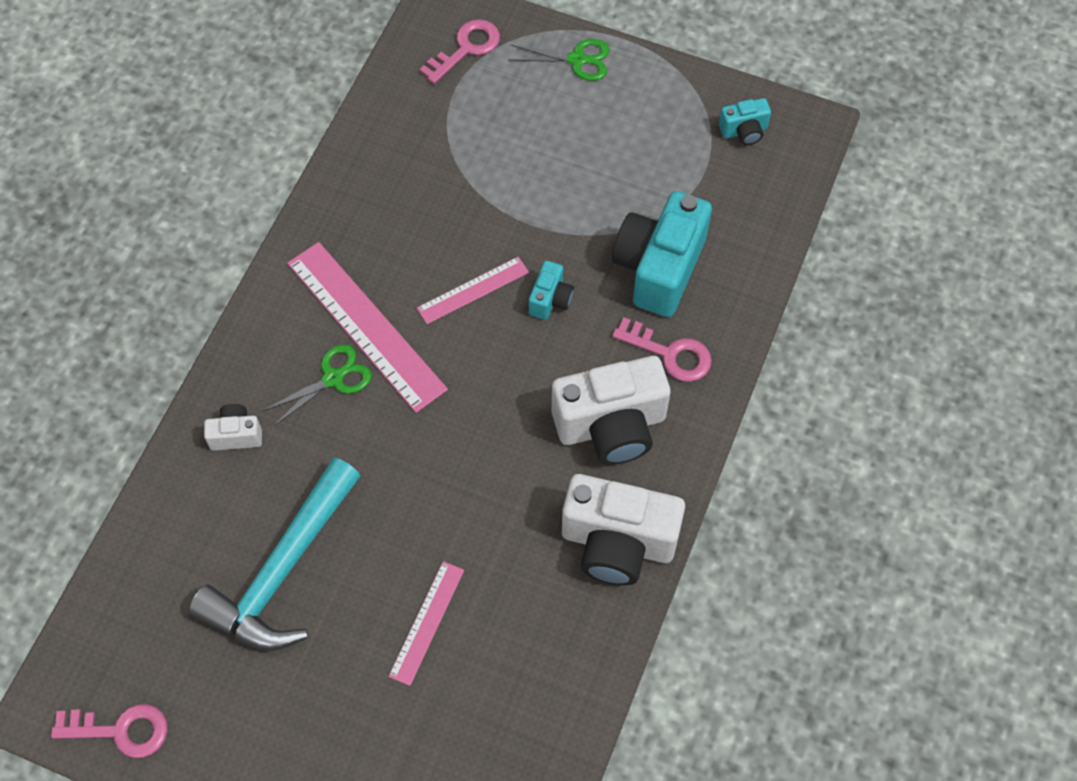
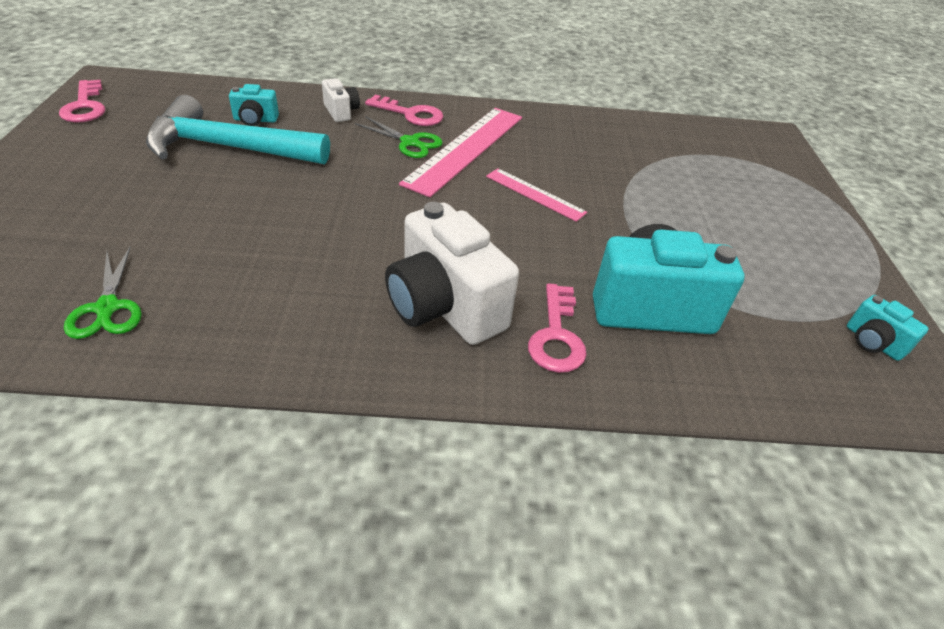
camera: 65 degrees right, 20 degrees down
pink ruler [388,561,464,686] -> none
pink key [419,19,500,84] -> pink key moved to [365,94,444,126]
green scissors [509,39,610,81] -> green scissors moved to [64,247,142,339]
turquoise camera [529,261,574,320] -> turquoise camera moved to [229,84,279,126]
white camera [562,474,685,585] -> none

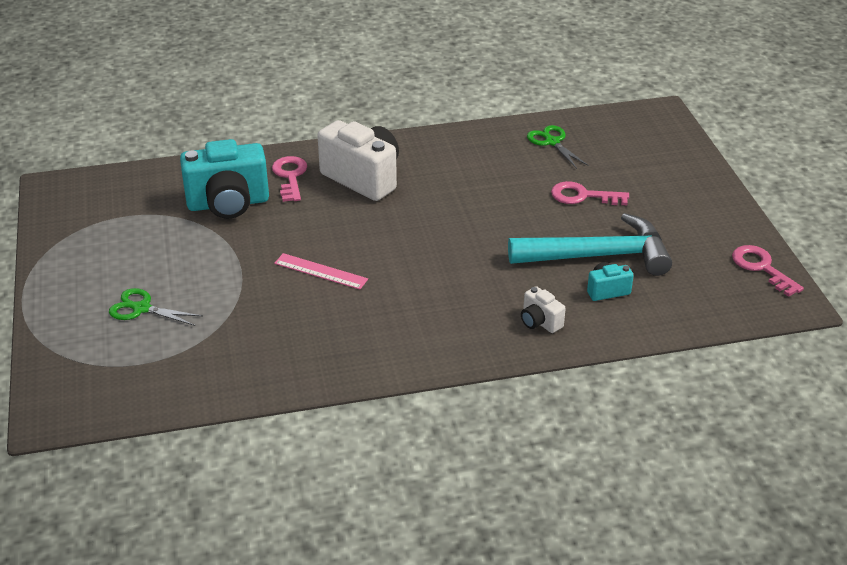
camera: 170 degrees right, 5 degrees down
green scissors [355,117,443,158] -> green scissors moved to [109,288,203,326]
pink key [365,94,444,126] -> pink key moved to [551,181,629,205]
pink ruler [399,108,522,197] -> none
turquoise camera [847,295,929,361] -> none

